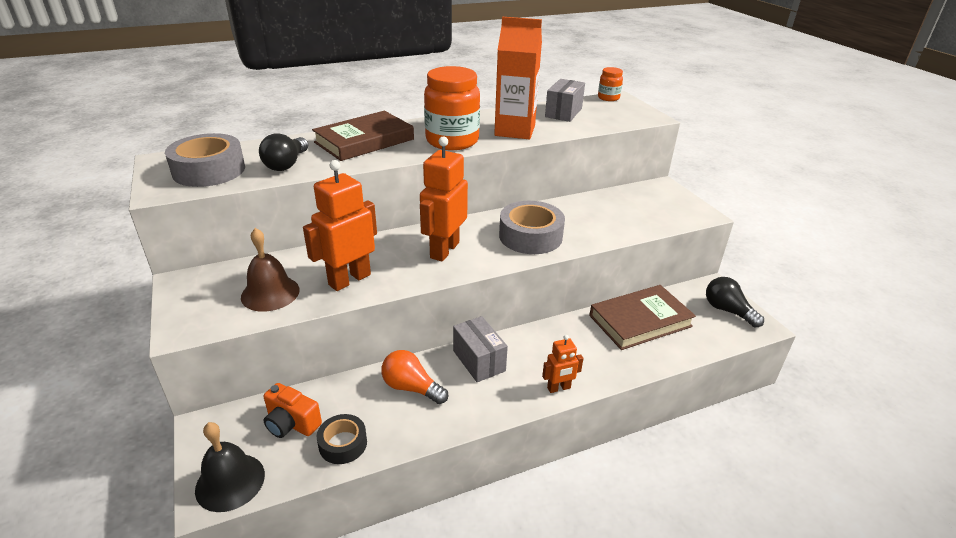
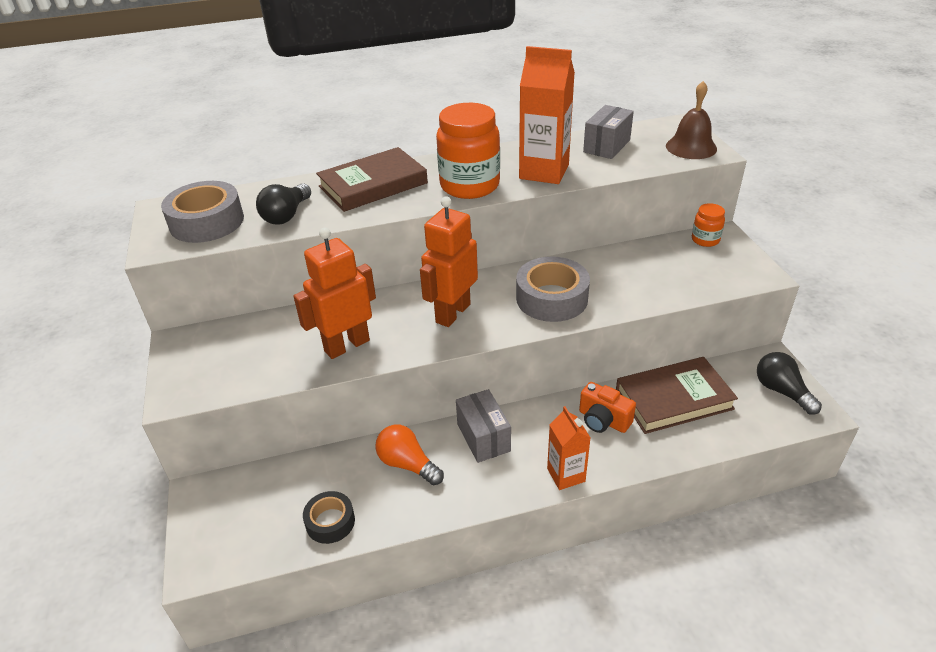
camera: 10 degrees right, 5 degrees up
black bell [195,422,265,512] -> none
brown bell [241,228,300,312] -> brown bell moved to [666,81,717,159]
orange camera [263,383,322,438] -> orange camera moved to [579,382,636,433]
orange robot [542,335,583,393] -> orange carton [547,406,591,490]
orange jar [598,67,623,101] -> orange jar moved to [692,203,725,247]

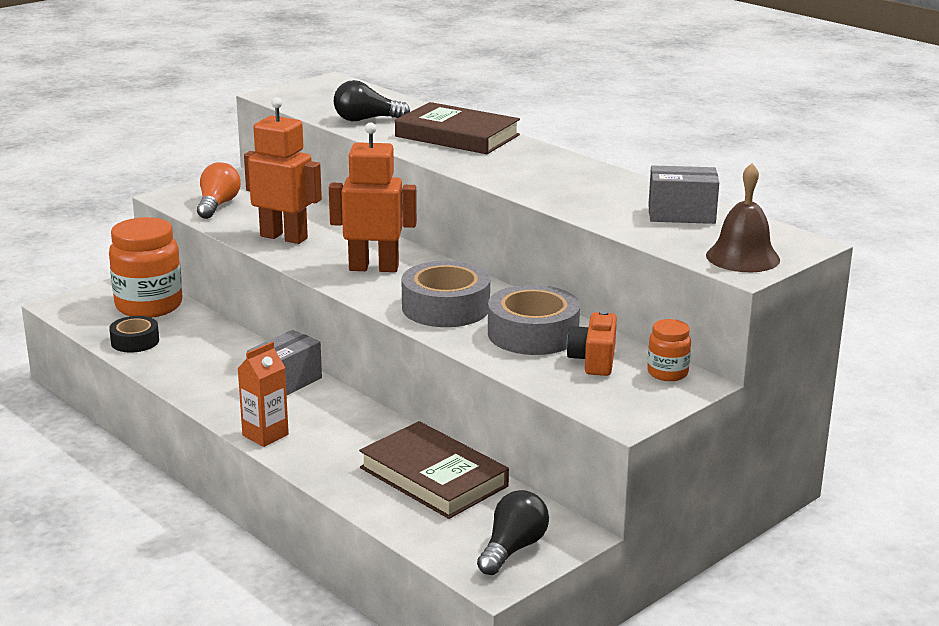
camera: 60 degrees right, 15 degrees down
grey tape [161,181,244,243] -> grey tape moved to [488,285,580,355]
orange light bulb [375,424,444,485] -> orange light bulb moved to [197,162,241,219]
orange jar [436,103,500,199] -> orange jar moved to [109,217,182,318]
orange carton [519,46,575,184] -> none
orange camera [579,382,636,433] -> orange camera moved to [566,310,617,376]

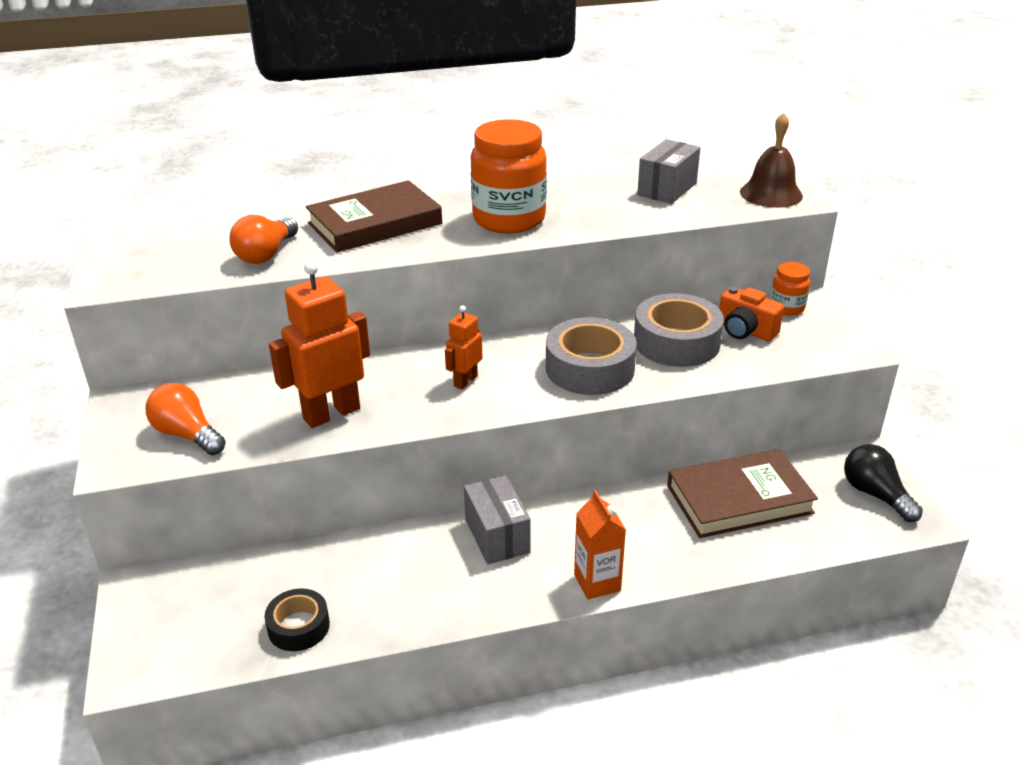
camera: 60 degrees left, 10 degrees up
orange jar [109,217,182,318] -> orange jar moved to [471,119,547,234]
orange robot [329,122,417,272] -> orange robot [445,306,482,389], size x0.53
black light bulb [334,80,410,121] -> orange light bulb [229,215,298,264]

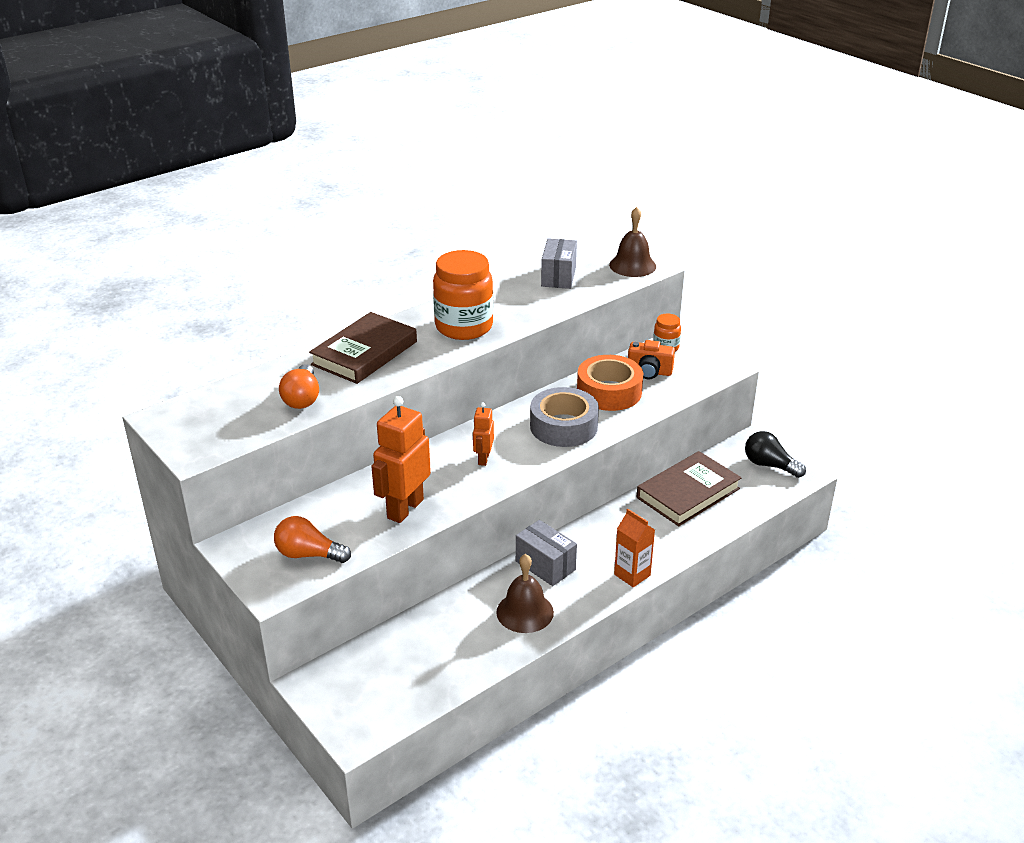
camera: 25 degrees left, 0 degrees up
black tape [264,588,330,651] -> none
grey tape [634,293,724,367] -> orange tape [577,355,643,411]
none -> brown bell [496,554,554,633]

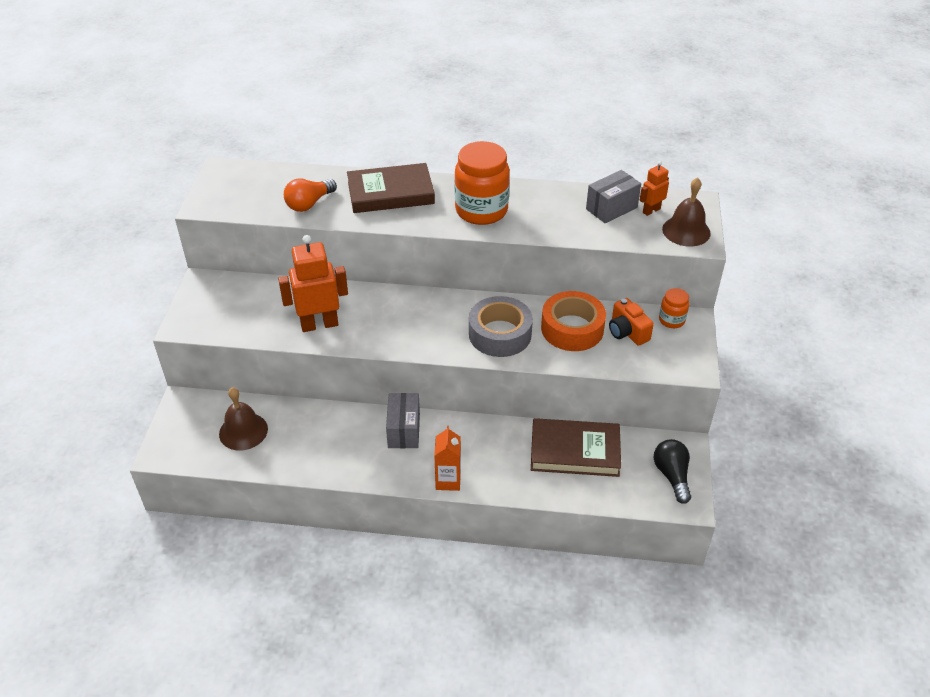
camera: 45 degrees right, 10 degrees up
orange light bulb [274,516,351,563] -> none
orange robot [473,402,494,466] -> orange robot moved to [640,161,669,216]
brown bell [496,554,554,633] -> brown bell moved to [219,387,268,450]

